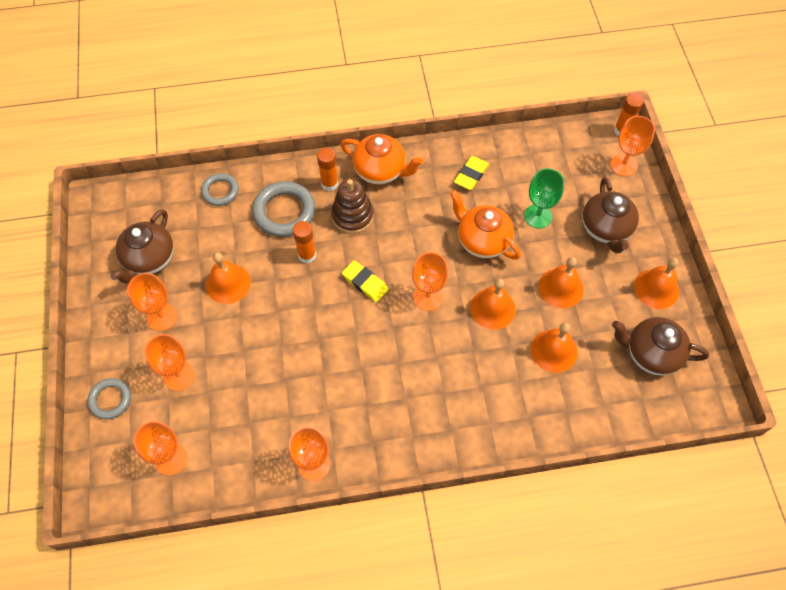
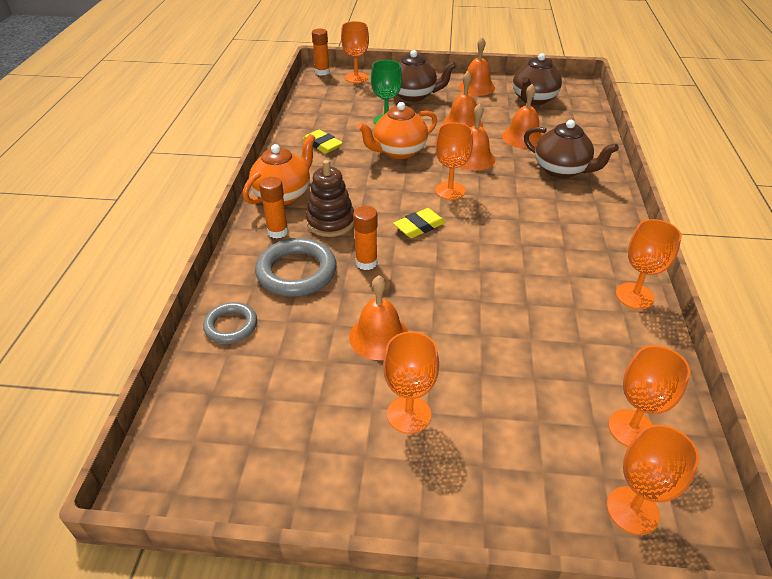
camera: 75 degrees left, 20 degrees down
grey ring [87,378,131,419] -> none
brown teapot [111,209,174,284] -> brown teapot moved to [524,120,619,178]
orange goblet [144,334,195,391] -> orange goblet moved to [607,424,699,535]

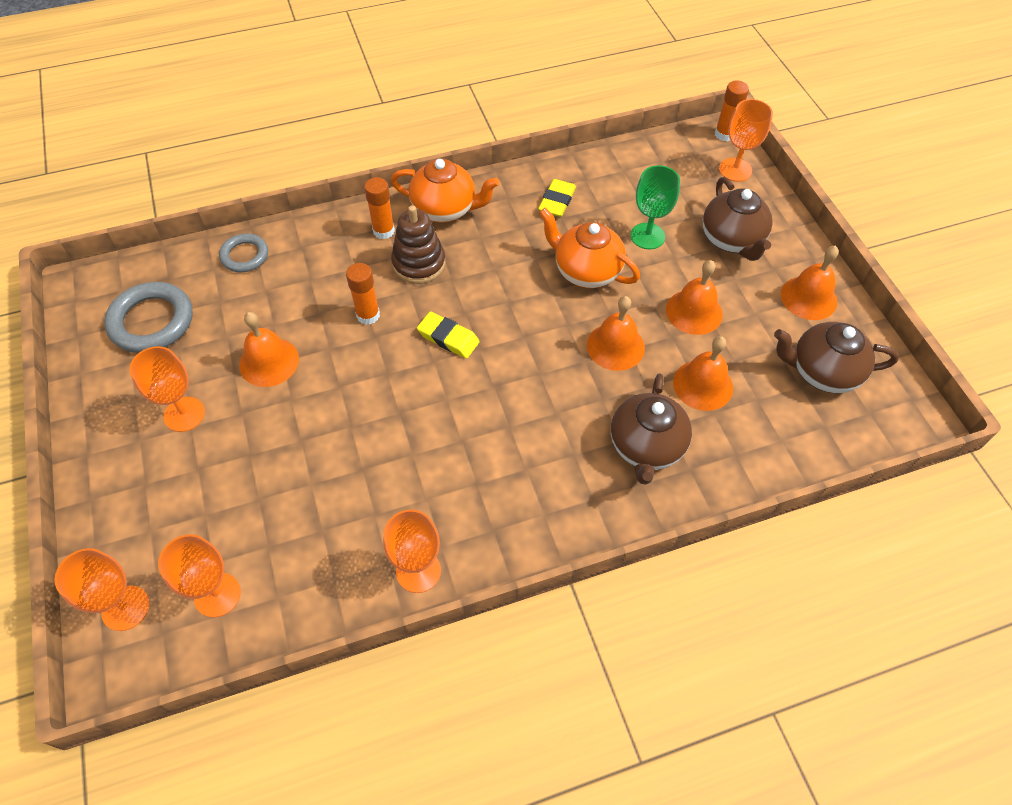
camera: 65 degrees right, 15 degrees up
grey ring [255,238,337,297] -> grey ring moved to [104,282,193,353]
orange goblet [435,123,473,200] -> none

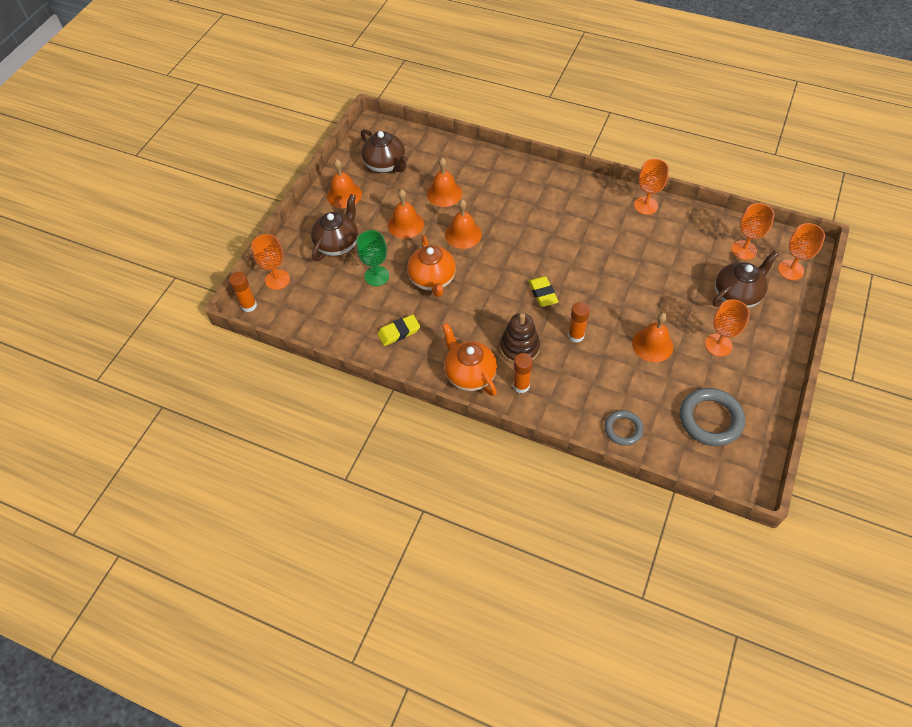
camera: 135 degrees left, 0 degrees up
brown teapot [611,373,692,485] -> brown teapot moved to [712,251,779,308]

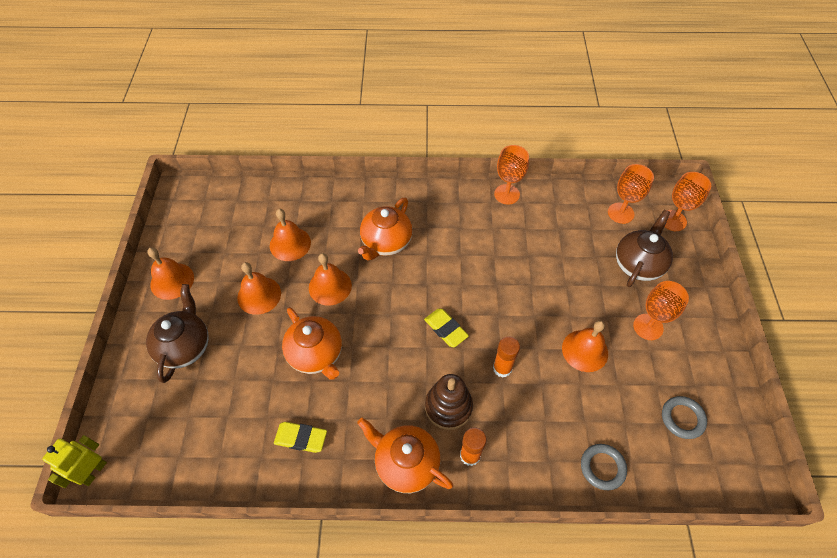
camera: 25 degrees left, 0 degrees up
orange glue stick [229,272,257,312] -> yellow robot [42,435,107,488]
orange goblet [251,234,290,290] -> none
green goblet [357,230,389,286] -> none
brown teapot [361,129,408,173] -> none
yellow eraser [377,315,420,346] -> yellow eraser turned 60 degrees clockwise [274,422,327,453]
grey ring [680,388,745,446] -> grey ring [662,396,707,439], size x0.60
none -> orange teapot [358,198,412,261]

